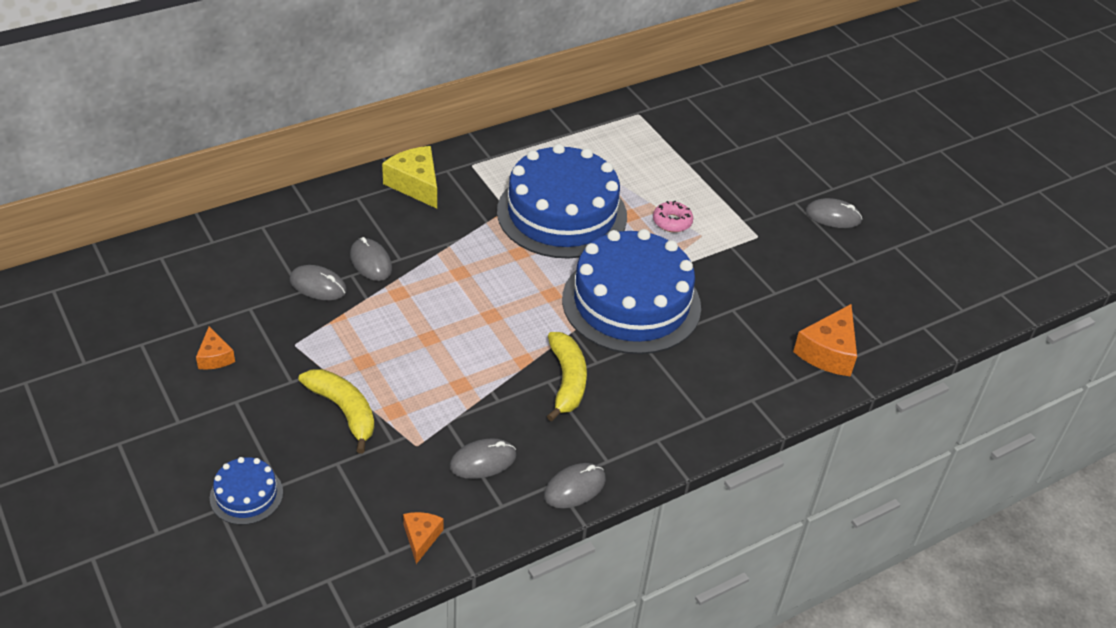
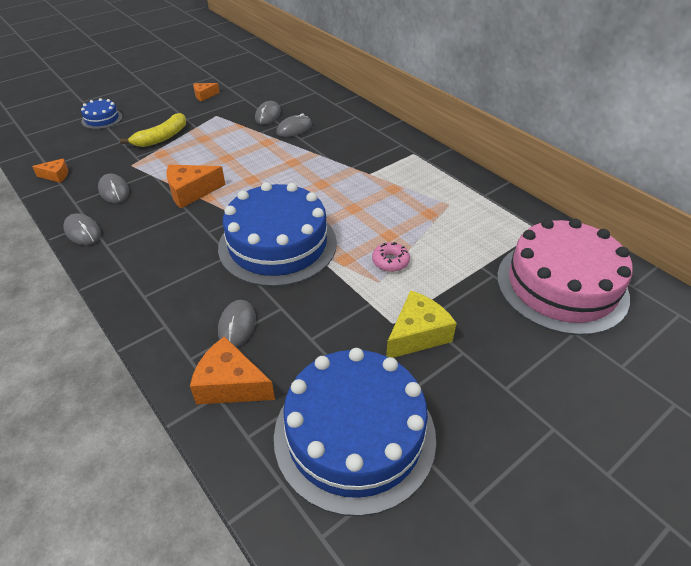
camera: 85 degrees right, 0 degrees up
yellow cheese [382,146,437,208] -> yellow cheese moved to [386,290,457,358]
blue cake [497,144,627,259] -> blue cake moved to [274,348,436,516]
yellow banana [547,332,587,422] -> none
grey mouse [805,198,862,228] -> grey mouse moved to [218,300,256,347]
none -> orange cheese [166,165,225,208]
none -> pink cake [497,219,633,335]

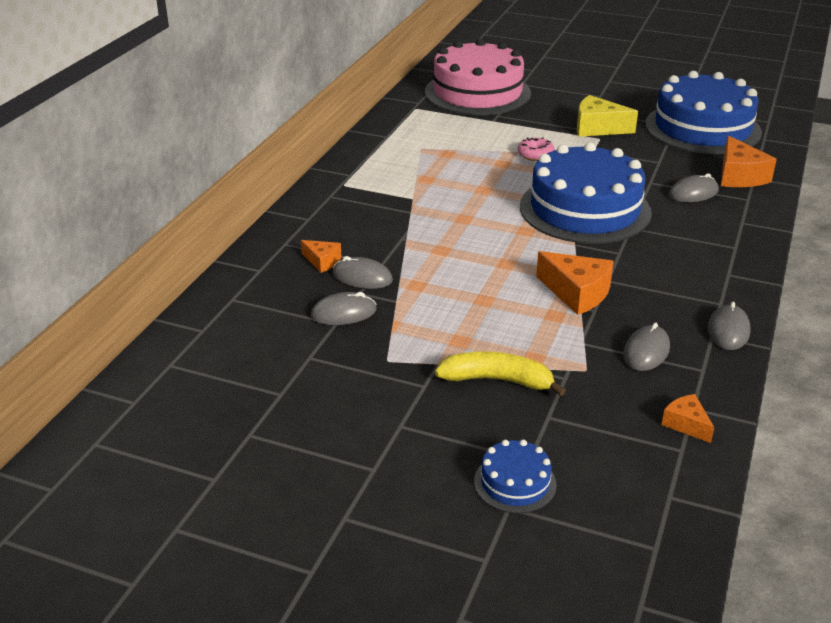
camera: 120 degrees left, 10 degrees down
orange cheese [193,83,220,102] -> orange cheese moved to [301,240,341,273]

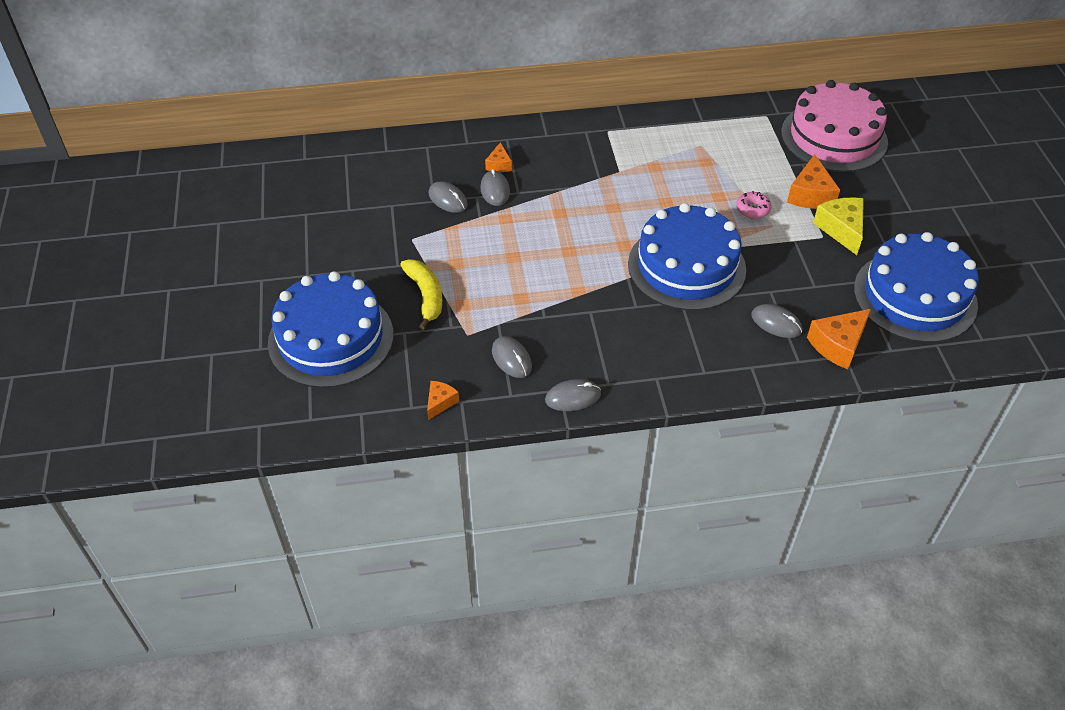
camera: 60 degrees right, 15 degrees up
blue cake [474,439,557,514] -> blue cake [268,271,393,388], size x2.28
orange cheese [536,251,614,315] -> orange cheese moved to [787,154,840,209]
grey mouse [623,322,670,371] -> grey mouse turned 60 degrees clockwise [492,336,532,378]

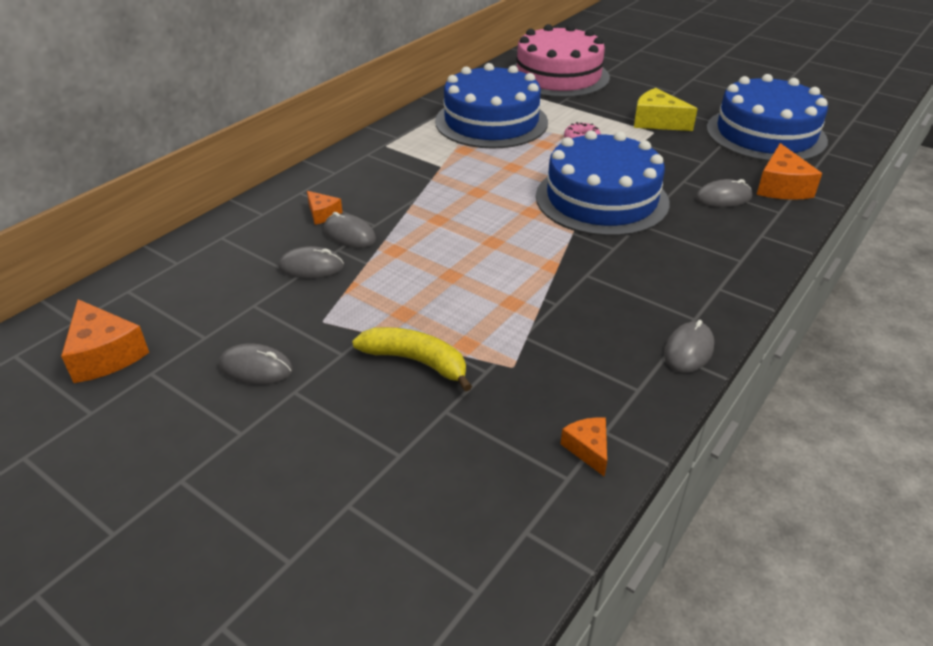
camera: 45 degrees left, 10 degrees down
blue cake [268,271,393,388] -> blue cake moved to [435,63,548,149]
grey mouse [492,336,532,378] -> grey mouse moved to [219,344,293,384]
orange cheese [787,154,840,209] -> orange cheese moved to [61,299,149,383]

